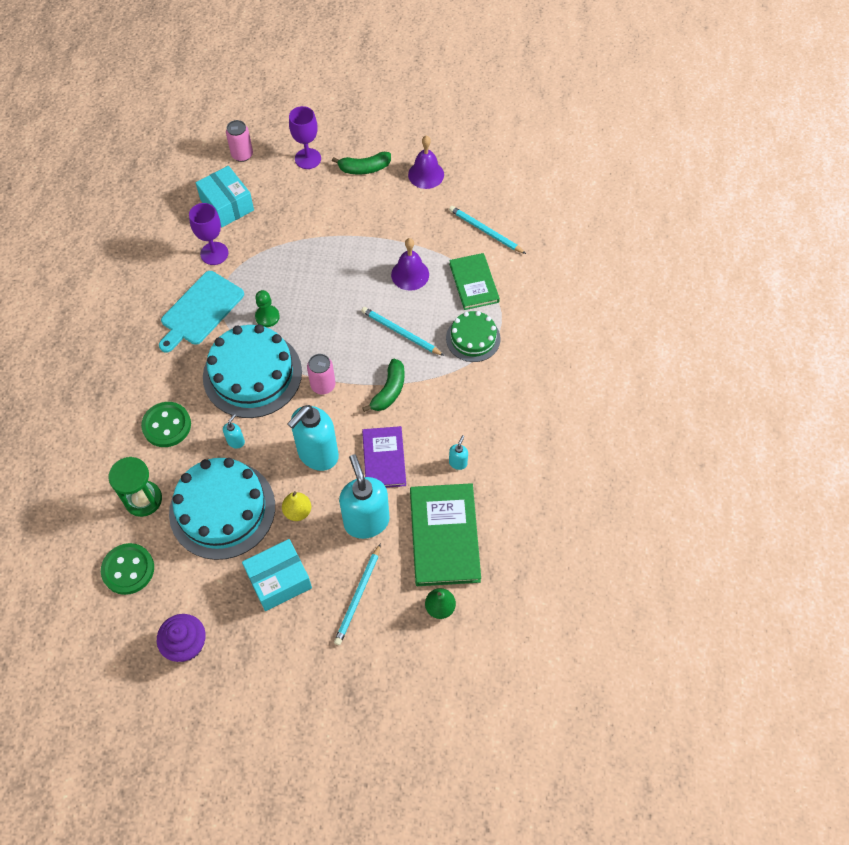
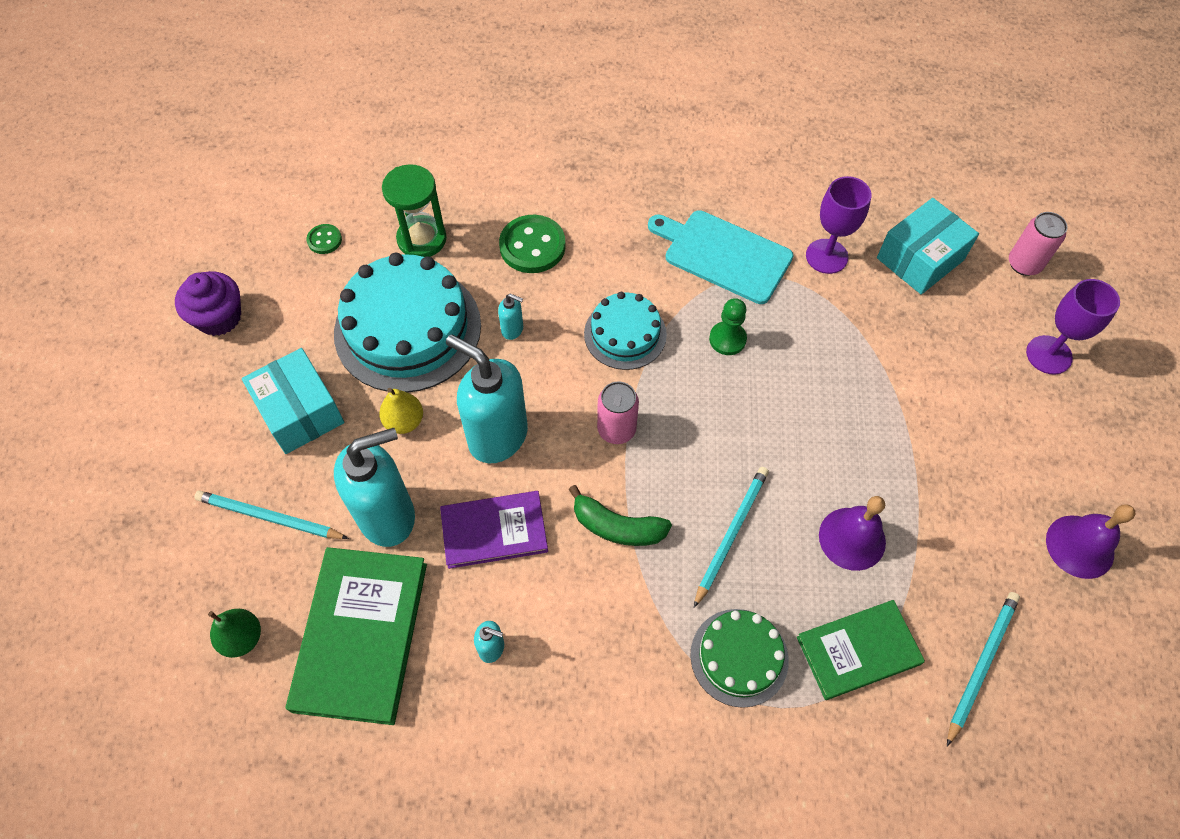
camera: 85 degrees right, 0 degrees up
green button [101,543,154,595] -> green button [306,224,342,254], size x0.52
turquoise cake [203,324,302,418] -> turquoise cake [584,292,667,370], size x0.56
green banana [332,152,391,174] -> none
green book [410,483,481,586] -> green book turned 75 degrees counterclockwise [286,547,427,725]

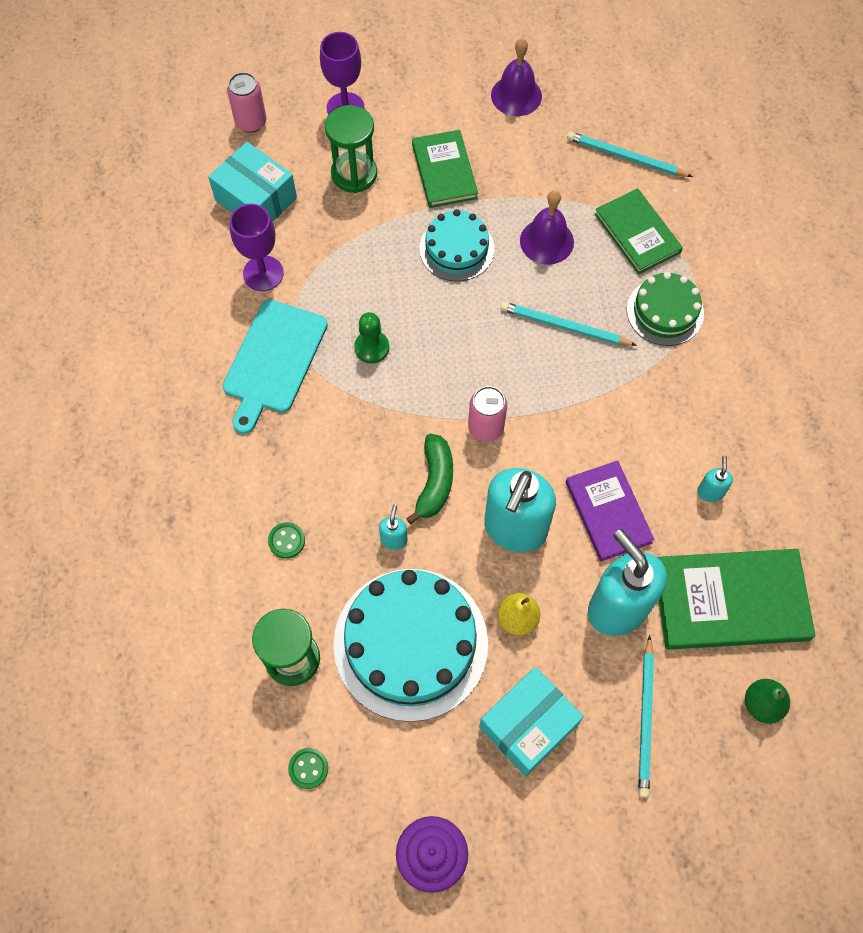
camera: 100 degrees left, 5 degrees up
green button [499,215,566,273] -> green button [268,522,305,559], size x0.52
green banana [568,485,672,546] -> green banana moved to [406,434,453,524]
turquoise cake [584,292,667,370] -> turquoise cake moved to [419,209,495,281]
none -> green hourglass [325,105,377,193]
none -> green book [412,130,478,208]

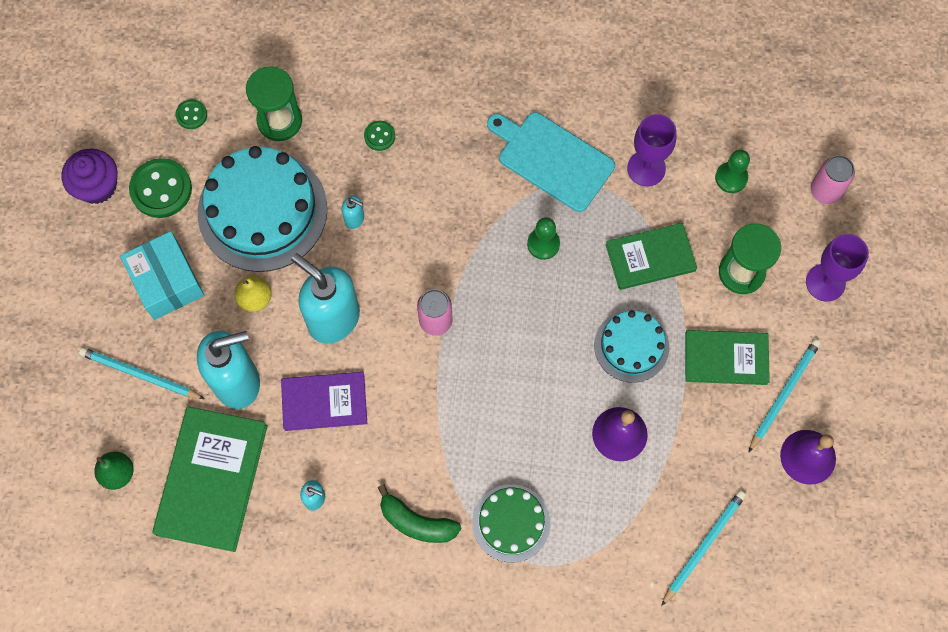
camera: 105 degrees right, 5 degrees up
turquoise box [208,142,297,222] -> green pawn [715,150,750,193]
green banana [406,434,453,524] -> green banana moved to [378,484,462,543]
turquoise pencil [501,302,637,346] -> turquoise pencil moved to [748,339,821,453]
green book [594,188,683,274] -> green book moved to [605,223,697,290]
none -> green button [129,158,192,218]

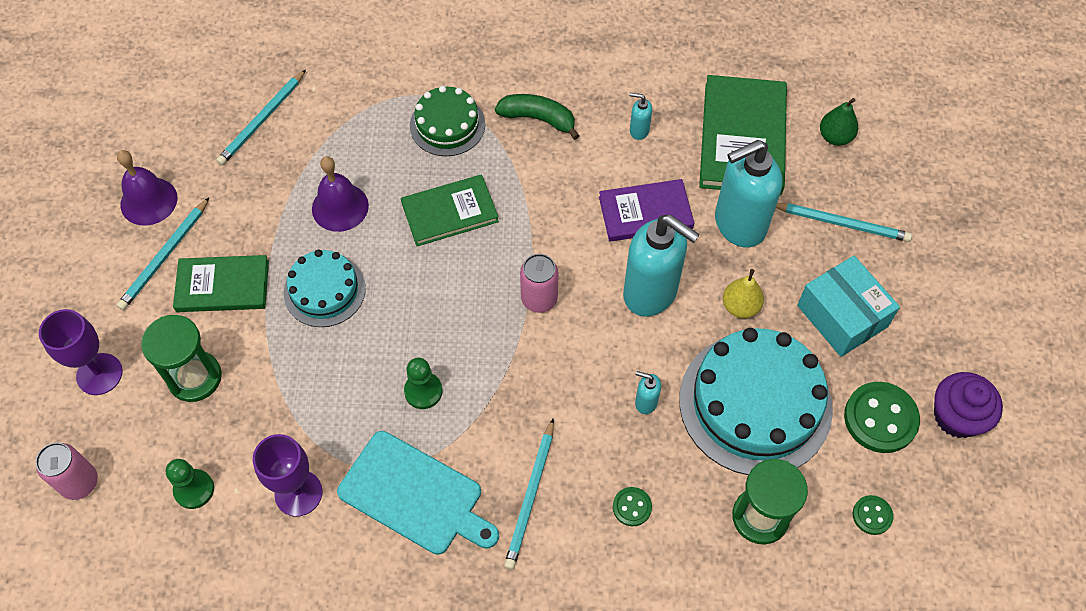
camera: 175 degrees right, 10 degrees down
green book [605,223,697,290] -> green book moved to [401,175,499,246]
none -> turquoise pencil [504,418,554,570]

